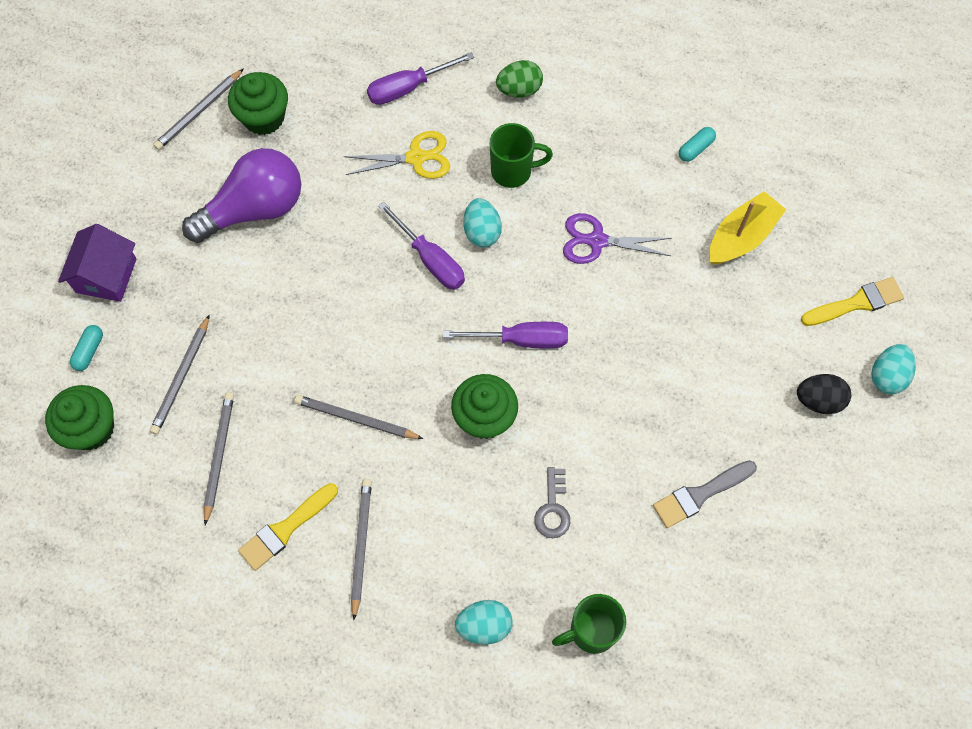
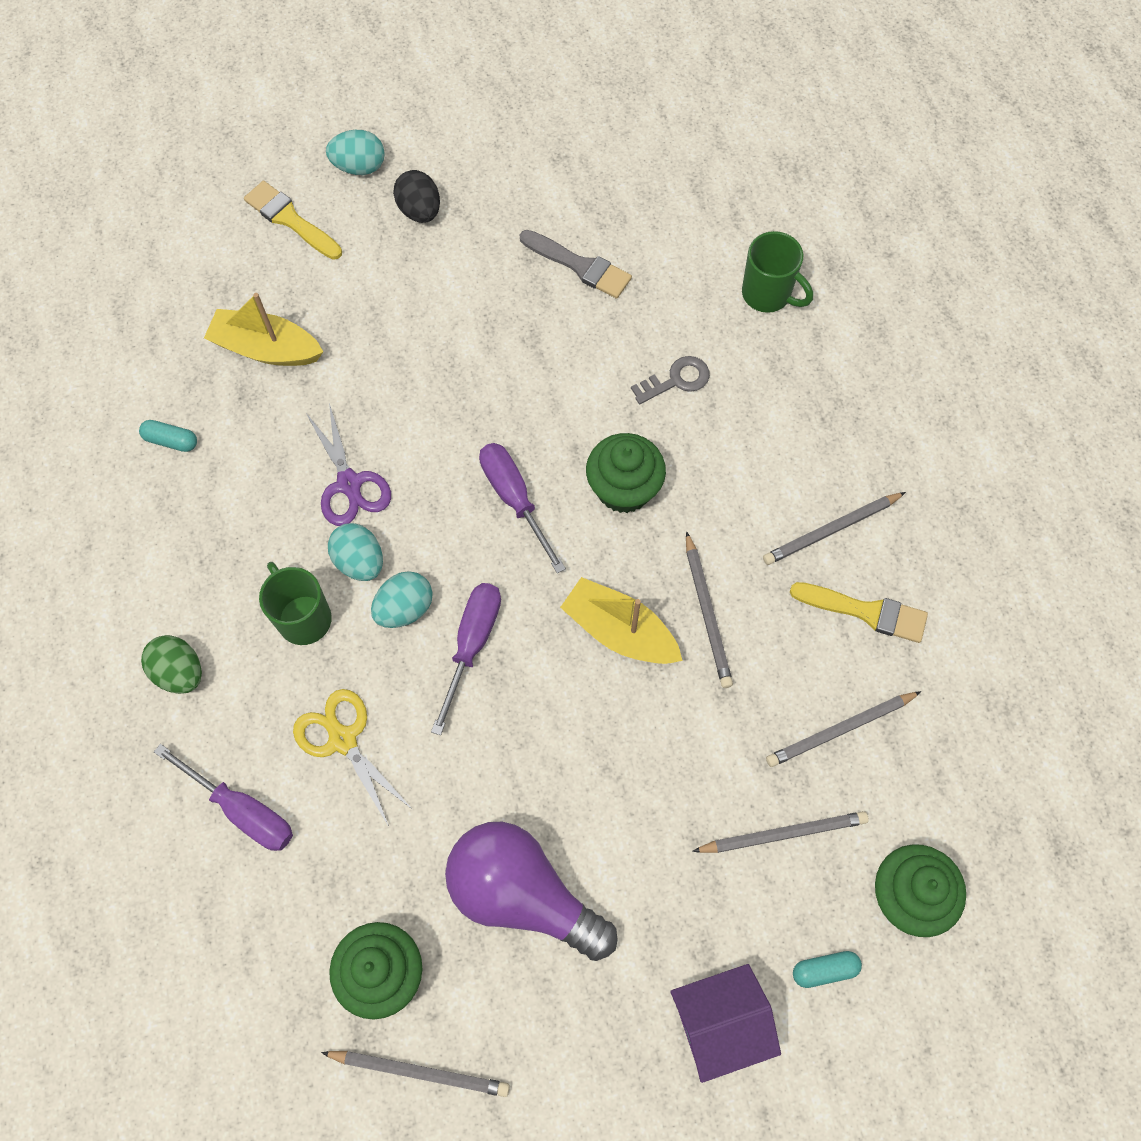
camera: 120 degrees left, 0 degrees up
turquoise egg [455,600,513,645] -> turquoise egg moved to [328,523,383,581]
none -> yellow boat [560,577,683,664]

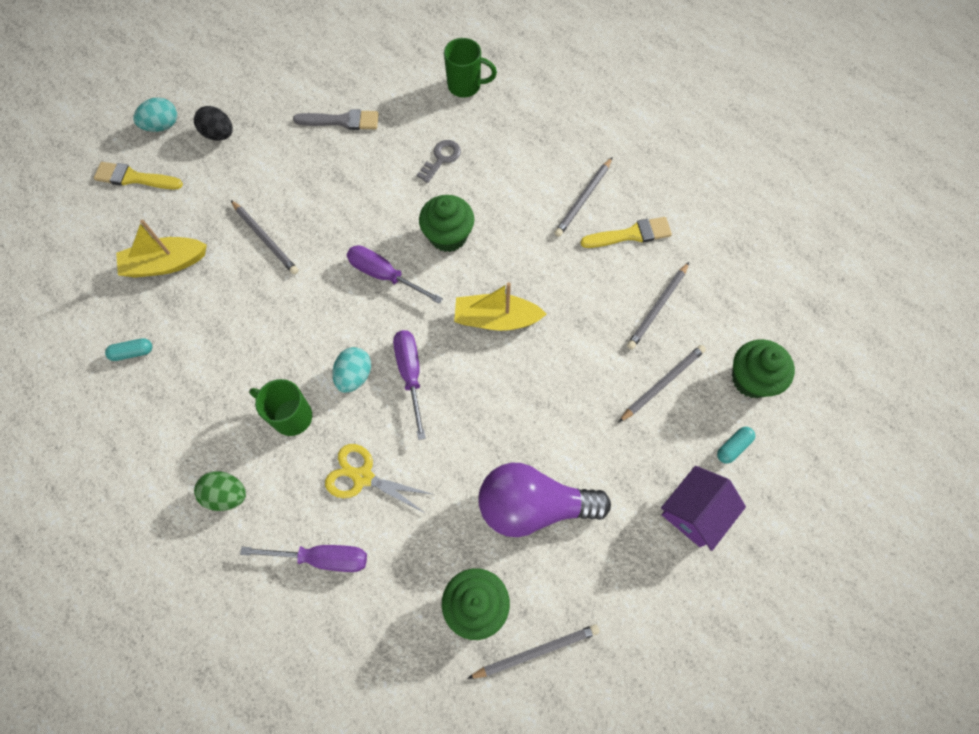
camera: 30 degrees left, 0 degrees up
purple scissors [306,403,391,526] -> none
turquoise egg [328,523,383,581] -> none
grey pencil [686,531,733,688] -> grey pencil moved to [231,200,299,275]

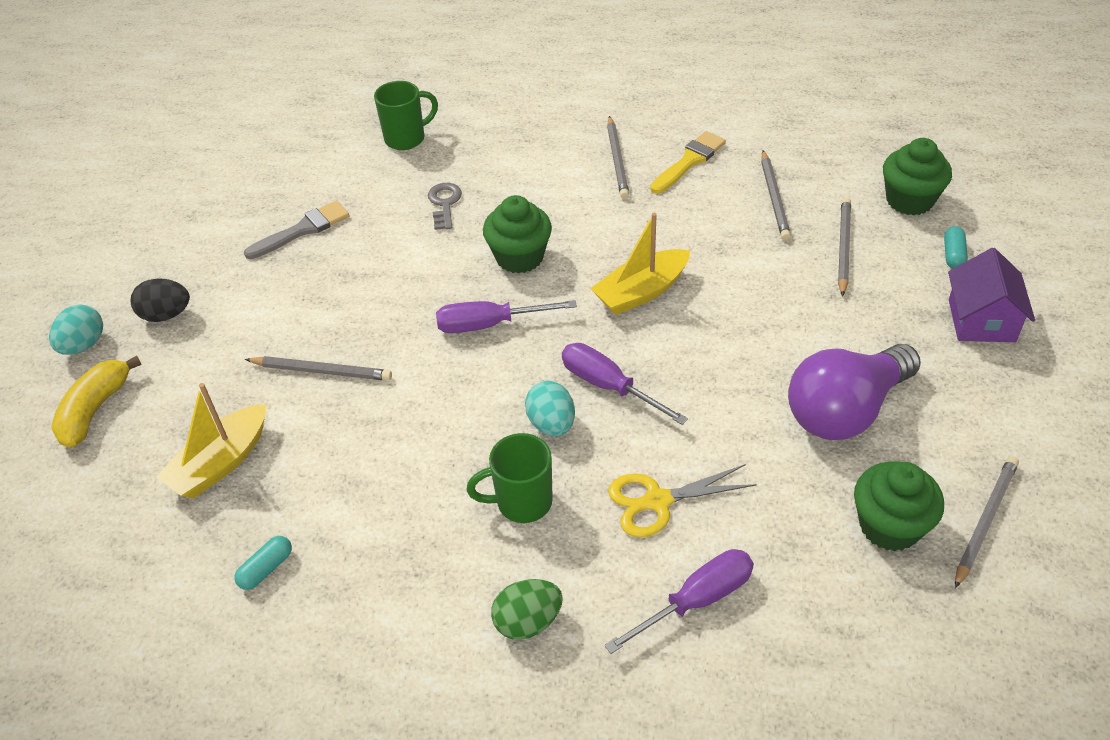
camera: 35 degrees left, 20 degrees down
yellow brush [94,162,183,190] -> yellow banana [51,356,142,447]

